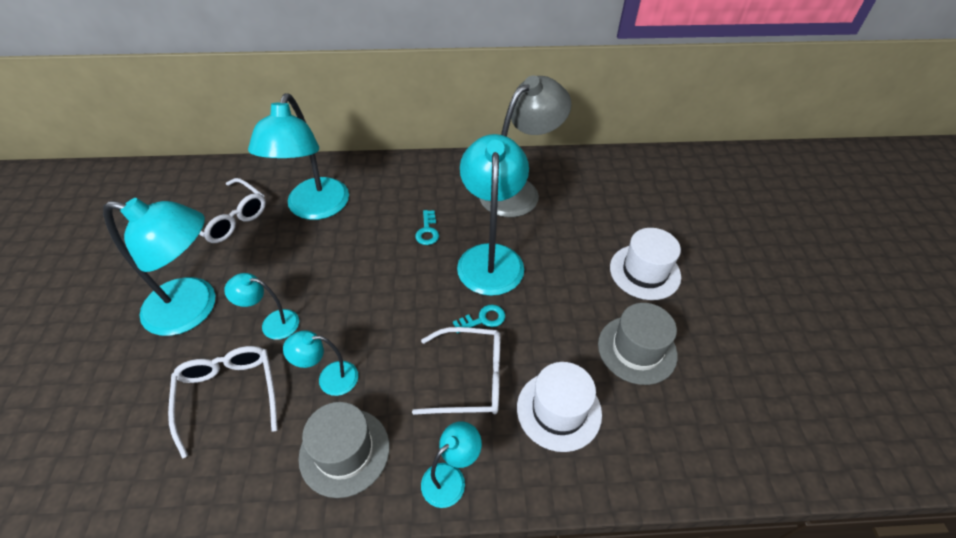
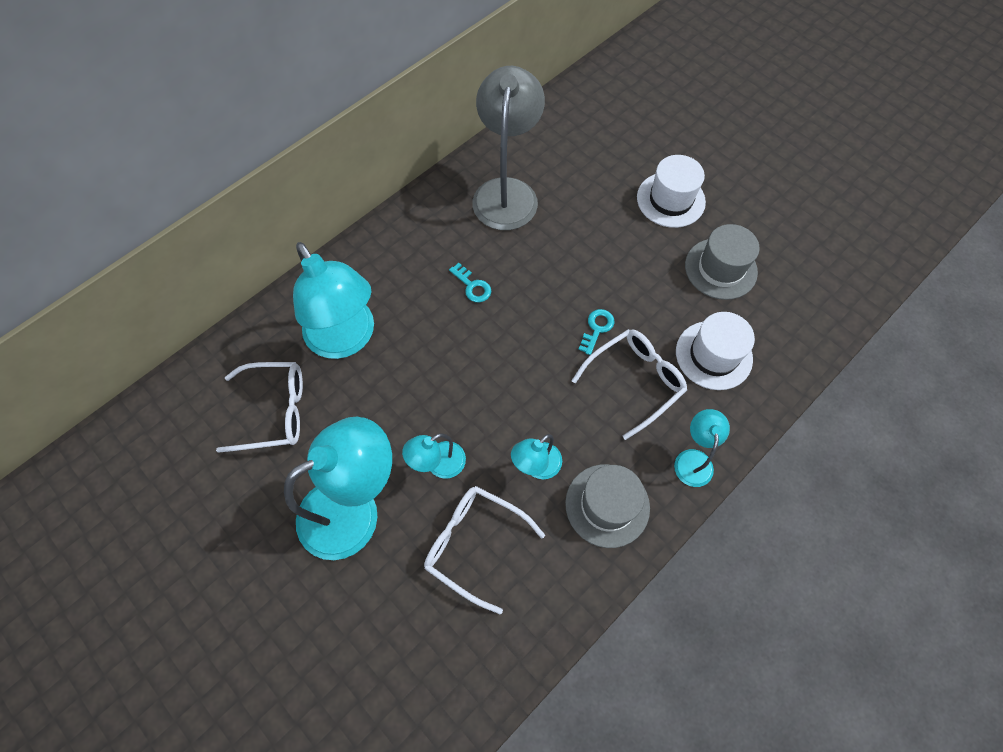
camera: 40 degrees left, 15 degrees up
turquoise lamp [457,134,529,296] -> none

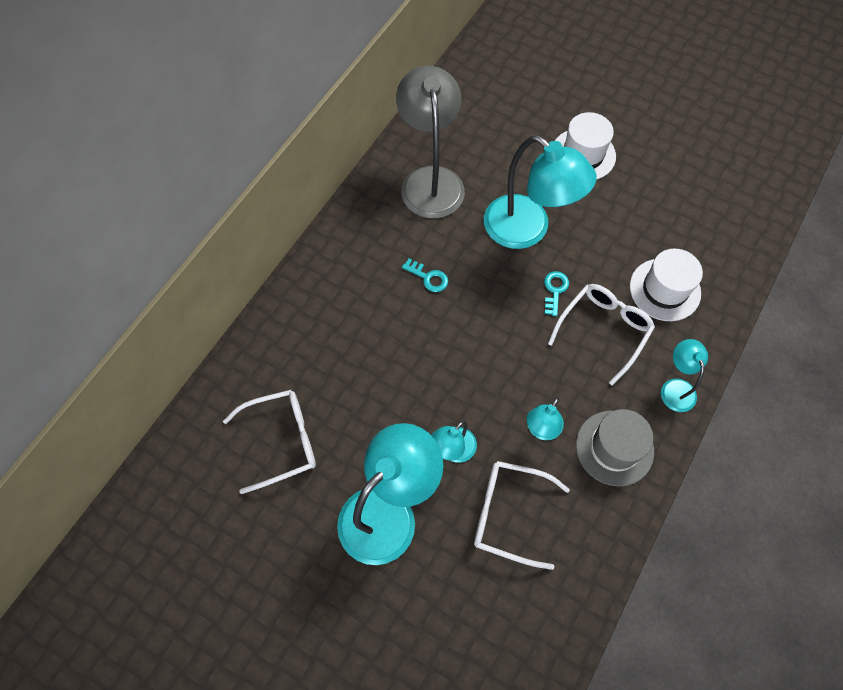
camera: 15 degrees left, 0 degrees up
turquoise lamp [293,242,374,359] -> turquoise lamp moved to [484,135,597,249]
grey hat [685,224,760,300] -> none

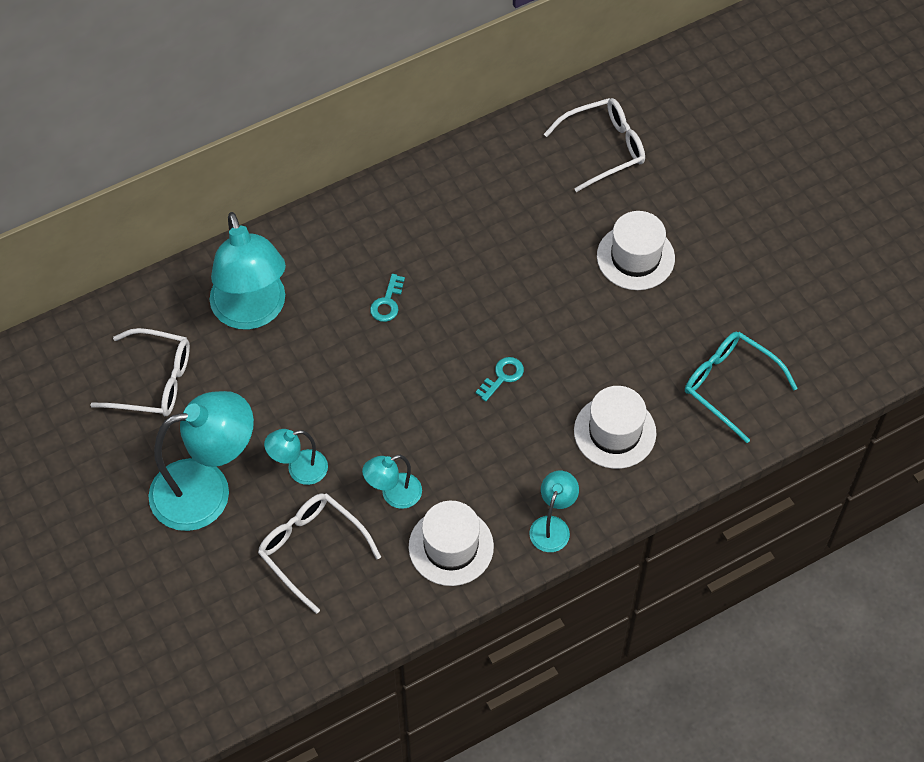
camera: 30 degrees right, 5 degrees down
grey lamp [396,66,465,218] -> none
turquoise key [402,259,448,292] -> turquoise key turned 45 degrees clockwise [370,274,405,322]
turquoise lamp [484,135,597,249] -> turquoise lamp moved to [209,212,286,330]
white glasses [548,284,655,386] -> white glasses moved to [544,98,645,192]
grey hat [576,409,654,487] -> white hat [409,501,494,586]
none -> turquoise glasses [685,332,798,443]

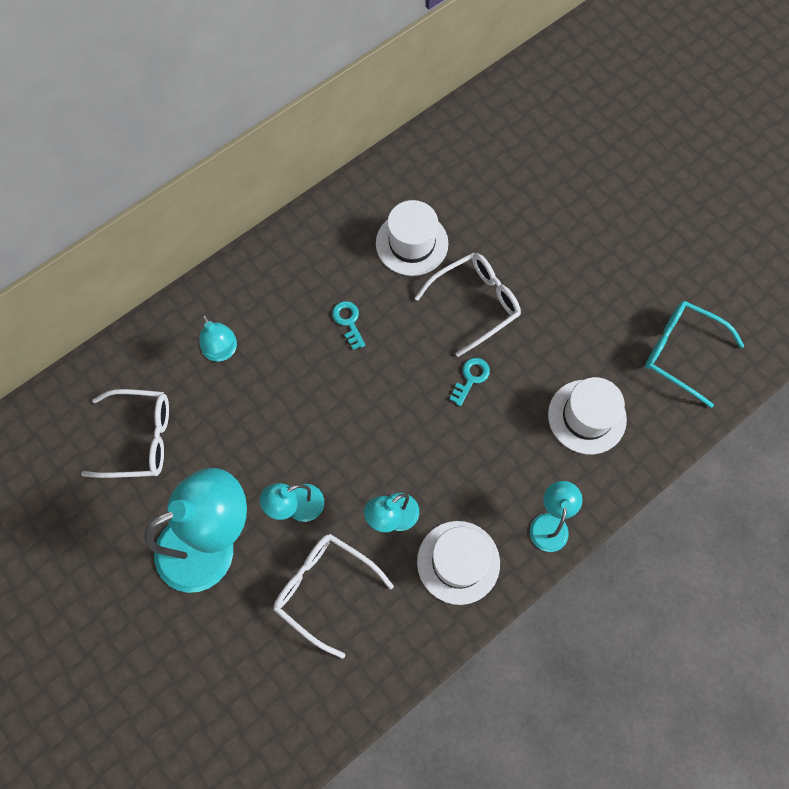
camera: 10 degrees left, 10 degrees up
turquoise lamp [209,212,286,330] -> turquoise lamp [200,315,237,362], size x0.50
turquoise key [370,274,405,322] -> turquoise key turned 150 degrees clockwise [332,301,365,350]
white glasses [544,98,645,192] -> white glasses moved to [415,253,521,357]
white hat [597,211,675,290] -> white hat moved to [376,200,449,276]

